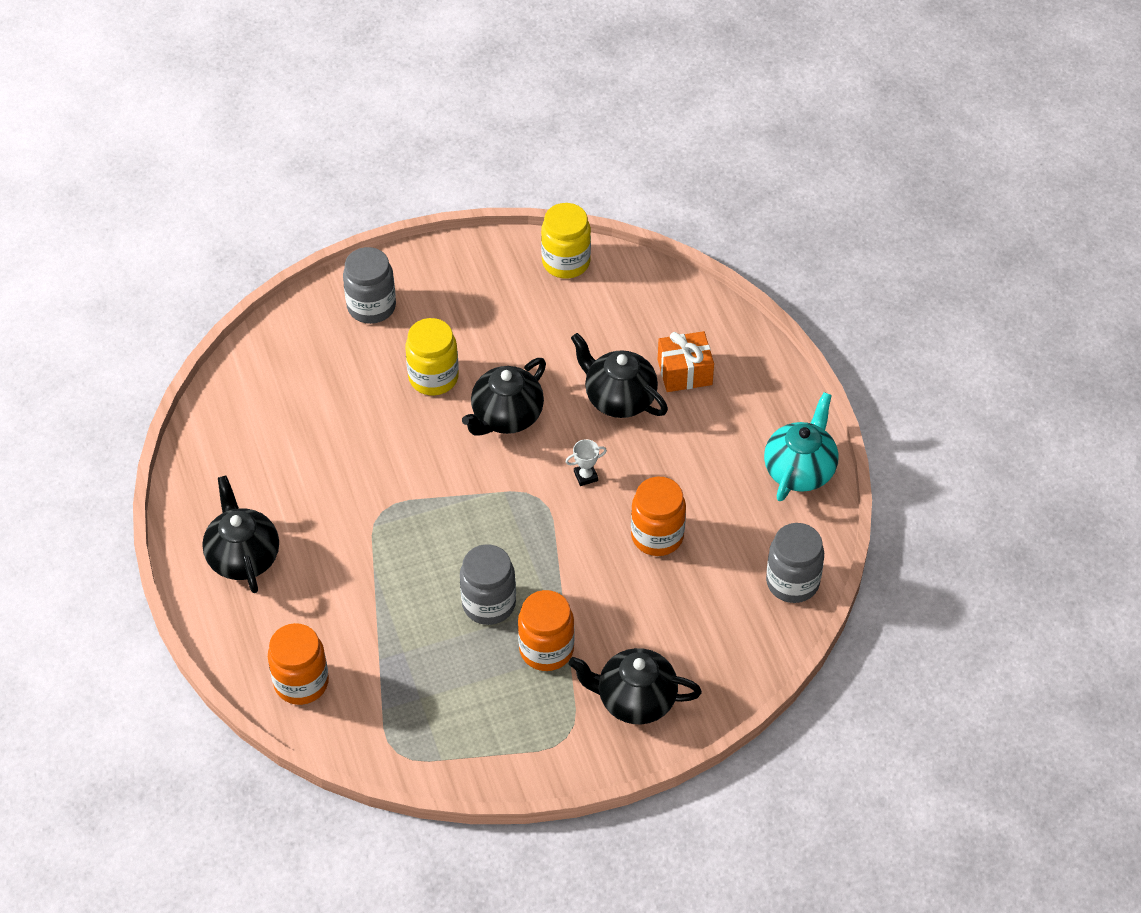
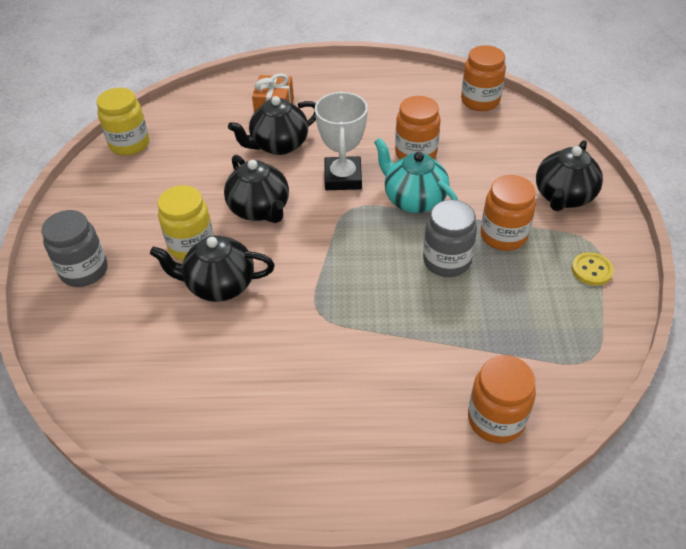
camera: 70 degrees left, 5 degrees down
black teapot [202,476,279,593] -> black teapot moved to [150,235,275,302]
white trophy [565,439,607,486] -> white trophy [315,92,368,190], size x2.27
turquoise teapot [764,392,839,501] -> turquoise teapot moved to [374,138,458,213]
grey jar [766,523,824,603] -> orange jar [461,45,506,111]
none -> yellow button [572,252,614,286]

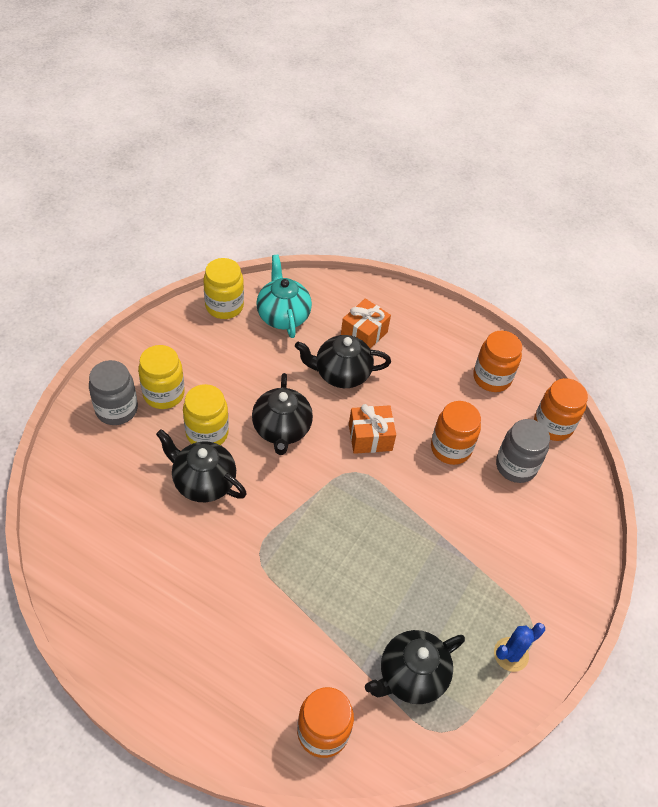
camera: 25 degrees right, 5 degrees up
white trophy [315,92,368,190] -> orange gift [349,404,396,454]
turquoise teapot [374,138,458,213] -> turquoise teapot moved to [256,255,312,338]
grey jar [423,200,477,277] -> grey jar moved to [496,419,550,483]
orange jar [481,175,536,251] -> orange jar moved to [473,331,522,392]
black teapot [536,140,603,211] -> black teapot moved to [365,630,465,704]
yellow button [572,252,614,286] -> blue cactus [494,623,545,672]
none -> yellow jar [138,345,185,409]

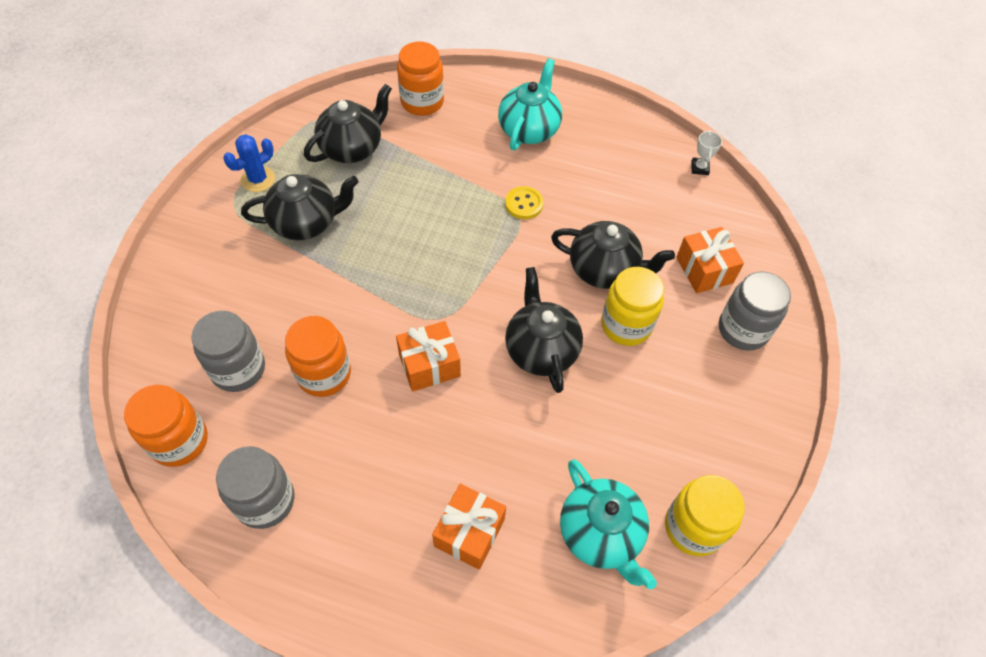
camera: 170 degrees right, 5 degrees up
yellow jar [138,345,185,409] -> none
black teapot [295,335,391,388] -> black teapot moved to [241,174,359,240]
orange jar [473,331,522,392] -> grey jar [216,446,294,529]
none -> turquoise teapot [498,58,562,151]
none -> yellow button [505,186,544,219]
none -> orange gift [676,227,744,293]
none -> white trophy [691,130,722,175]

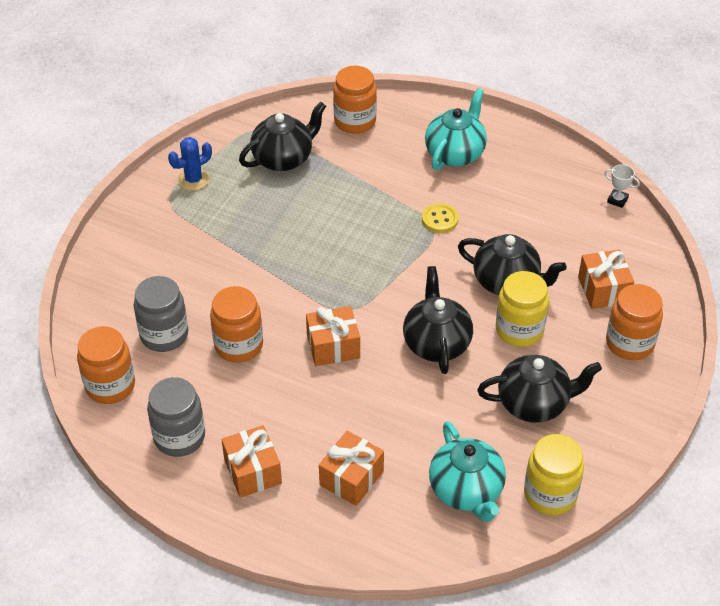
camera: 10 degrees right, 10 degrees down
black teapot [241,174,359,240] -> black teapot moved to [477,355,602,423]
white trophy [691,130,722,175] -> white trophy turned 75 degrees counterclockwise [604,164,640,208]
grey jar [719,271,791,351] -> orange jar [606,284,663,360]
none -> orange gift [221,425,282,498]

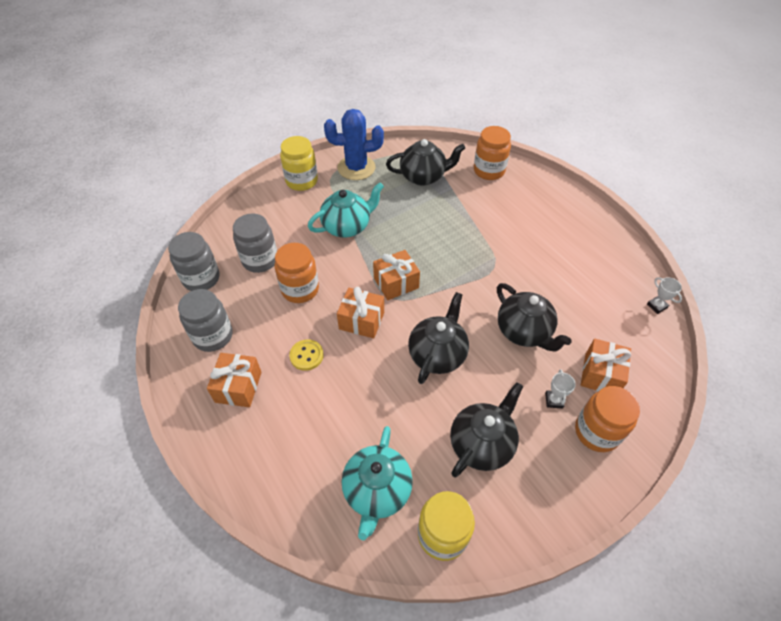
camera: 30 degrees right, 5 degrees up
orange jar [77,326,135,404] -> grey jar [168,232,219,291]
blue cactus [168,137,212,191] -> blue cactus [324,109,384,180], size x1.65
orange gift [319,431,384,506] -> orange gift moved to [373,250,420,300]
yellow button [422,203,459,233] -> yellow button moved to [289,340,324,371]
turquoise teapot [425,88,487,170] -> turquoise teapot moved to [308,182,384,238]
black teapot [477,355,602,423] -> black teapot turned 75 degrees counterclockwise [450,382,523,478]
yellow jar [496,271,549,347] -> yellow jar moved to [280,136,318,191]
none -> white trophy [545,369,576,409]

